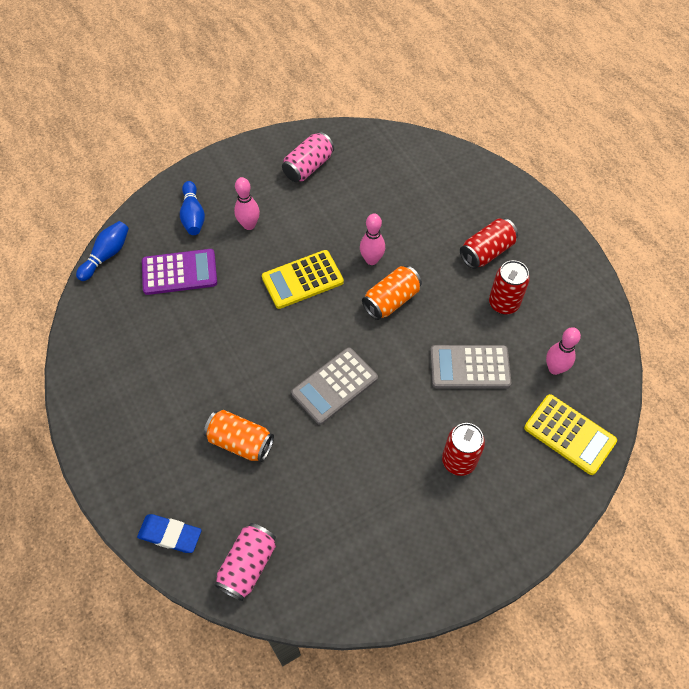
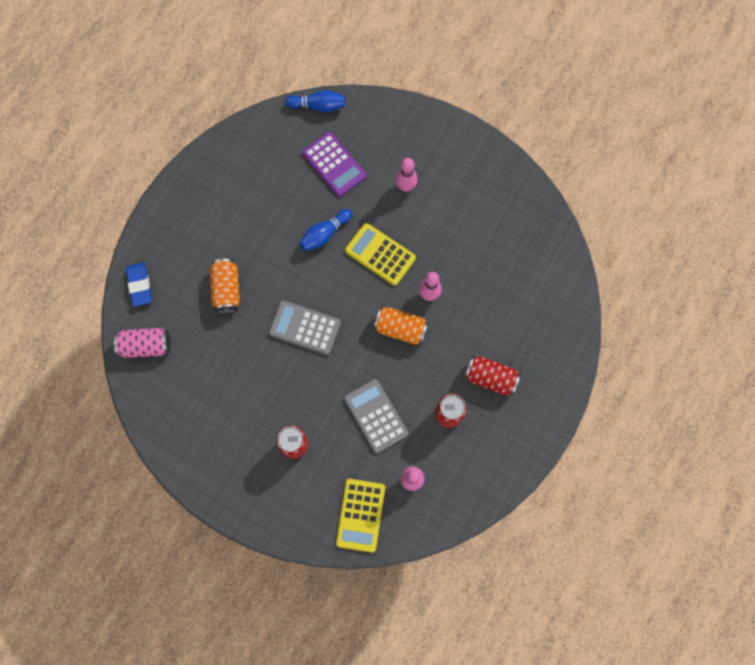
camera: 60 degrees right, 15 degrees up
blue bowling pin [180,181,205,235] -> blue bowling pin moved to [299,209,352,251]
pink can [282,132,334,182] -> none

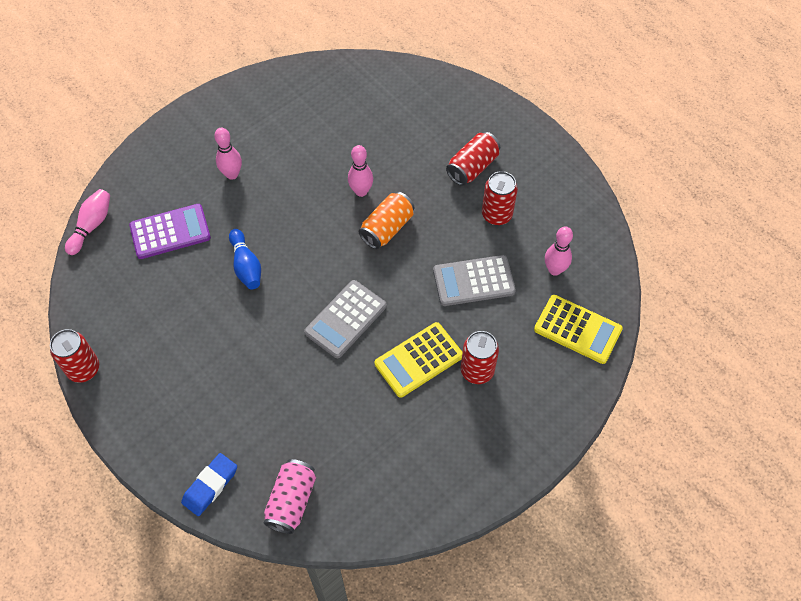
camera: 70 degrees left, 15 degrees down
blue eraser [126,262,152,307] -> blue eraser turned 60 degrees counterclockwise [181,453,237,516]
orange can [210,259,240,313] -> none
blue bowling pin [285,90,345,112] -> pink bowling pin [65,189,110,255]
yellow calculator [345,223,416,286] -> yellow calculator moved to [375,322,463,397]
none -> red can [50,329,99,383]

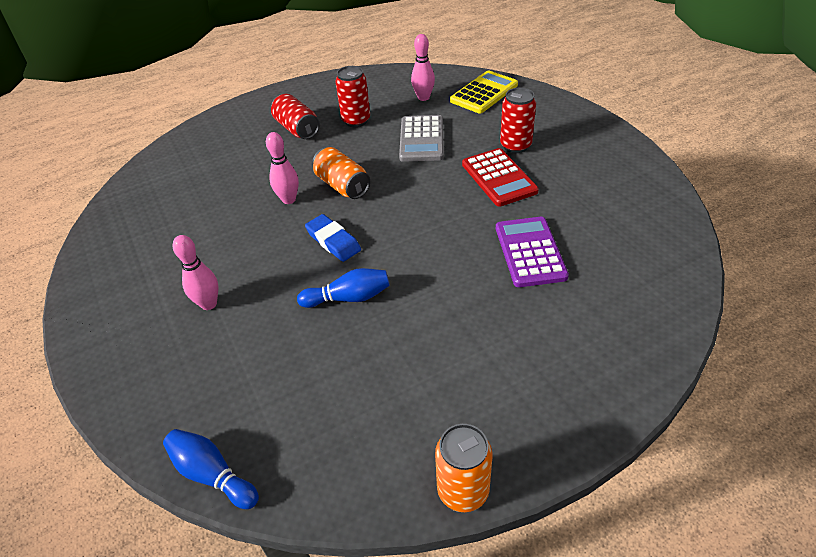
camera: 75 degrees left, 15 degrees down
red can [50,329,99,383] -> orange can [435,424,492,512]
pink bowling pin [65,189,110,255] -> blue bowling pin [163,429,259,509]
purple calculator [129,204,211,259] -> purple calculator moved to [496,217,569,287]
blue eraser [181,453,237,516] -> blue eraser moved to [305,214,361,262]
pink can [264,459,316,534] -> none
grey calculator [304,280,387,358] -> none
yellow calculator [375,322,463,397] -> red calculator [462,148,539,207]

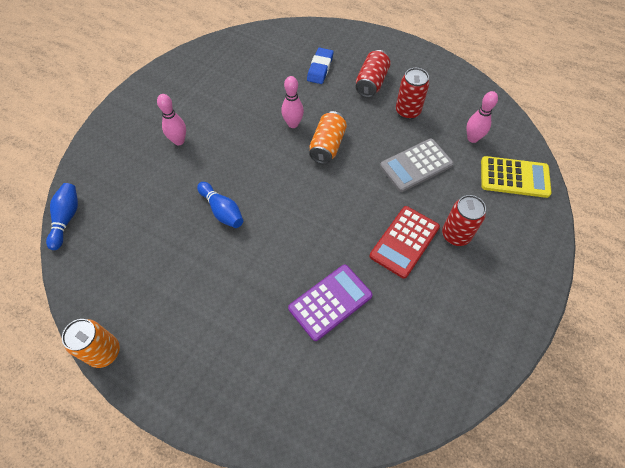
camera: 55 degrees right, 15 degrees up
blue eraser [305,214,361,262] -> blue eraser moved to [307,48,334,84]

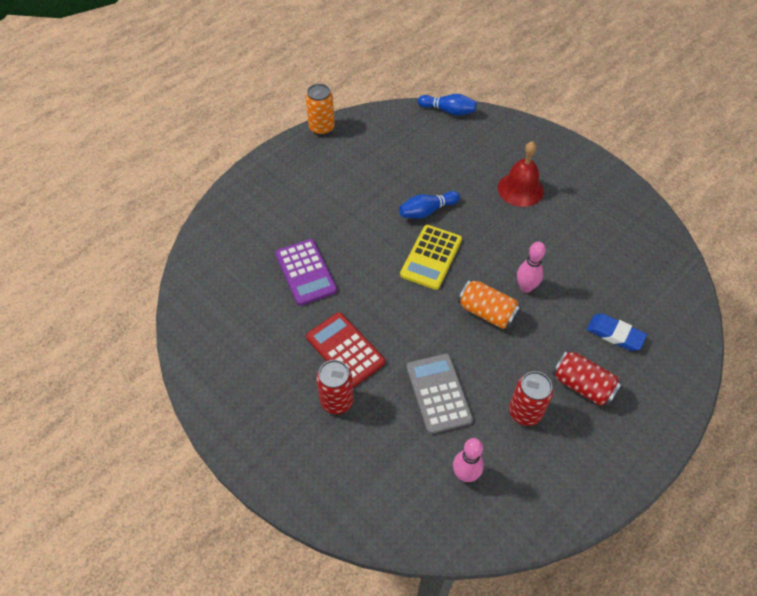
camera: 105 degrees right, 5 degrees down
pink bowling pin [157,94,186,145] -> red bell [498,141,544,207]
yellow calculator [481,156,552,198] -> yellow calculator moved to [400,225,462,290]

